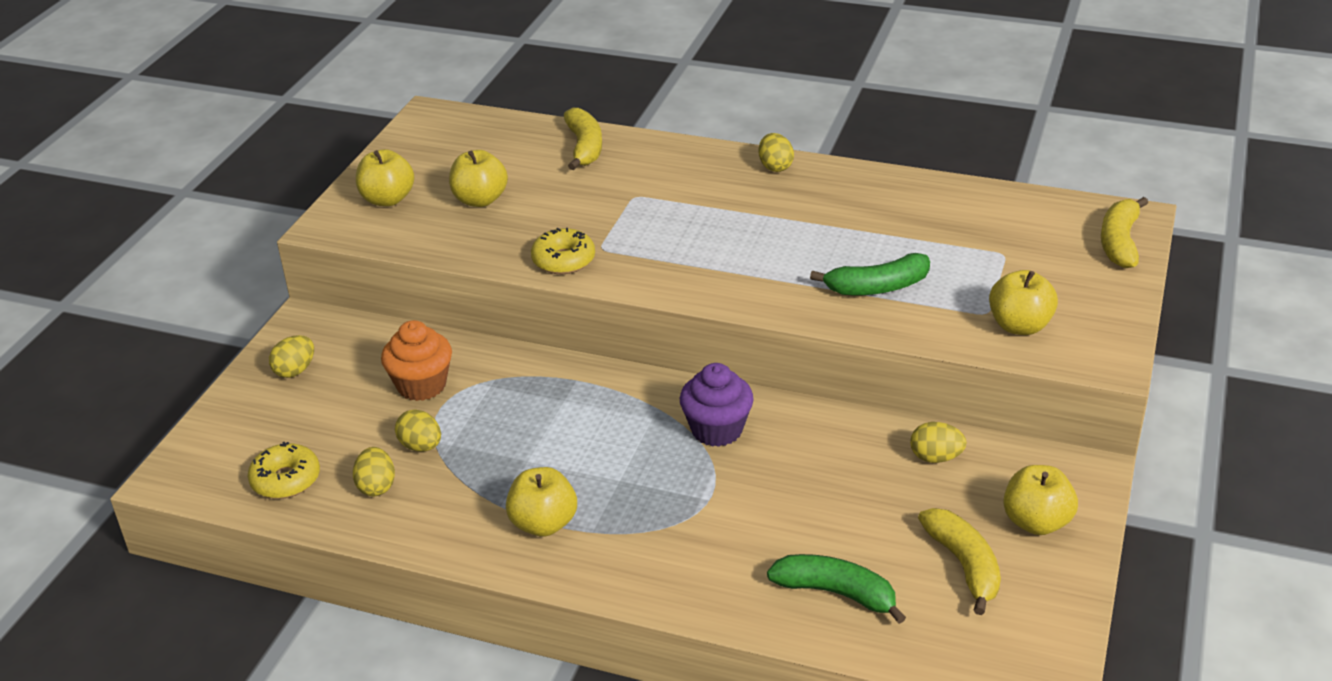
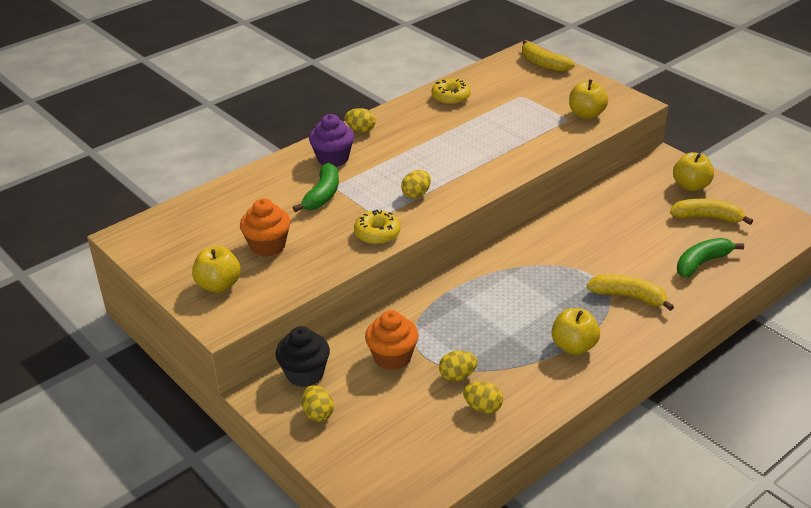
camera: 60 degrees left, 0 degrees up
yellow donut [248,442,320,499] -> yellow donut moved to [432,79,471,105]
yellow apple [449,150,508,207] -> orange cupcake [240,199,291,257]
yellow banana [564,108,602,170] -> yellow banana moved to [587,274,674,311]
purple cupcake [680,363,754,447] -> purple cupcake moved to [309,114,354,167]
green banana [810,253,930,295] -> green banana moved to [293,163,339,212]
yellow egg [910,422,967,463] -> yellow egg moved to [401,170,431,198]
none -> black cupcake [275,326,330,387]

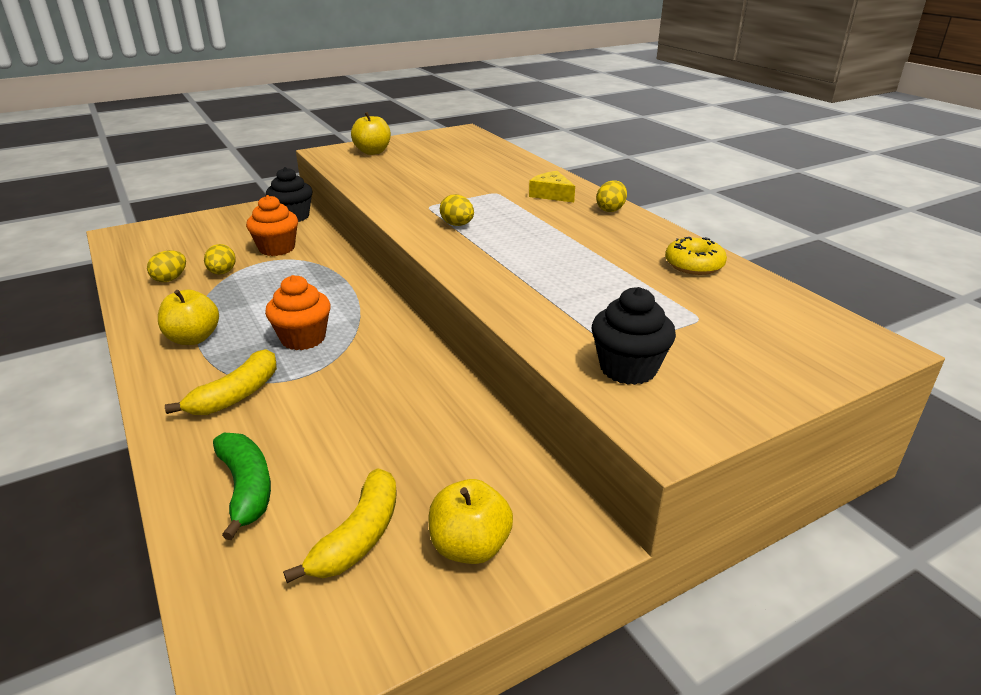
camera: 100 degrees right, 5 degrees down
orange cupcake [240,199,291,257] -> orange cupcake moved to [265,275,331,350]
green banana [293,163,339,212] -> none
yellow egg [302,385,334,422] -> none
purple cupcake [309,114,354,167] -> yellow cheese [529,171,575,202]
yellow donut [354,209,401,245] -> none
yellow banana [522,40,575,72] -> none
yellow apple [569,79,608,119] -> black cupcake [592,287,676,385]

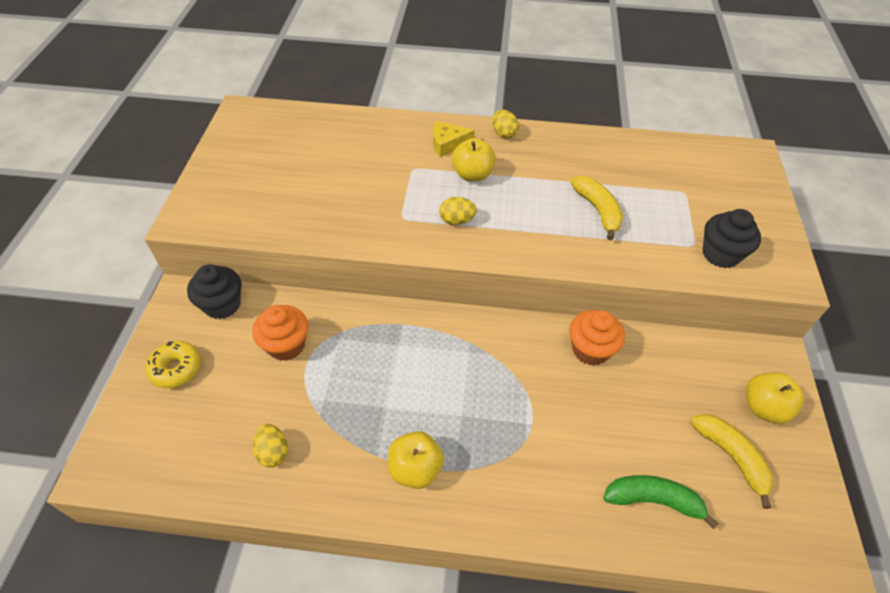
camera: 55 degrees left, 20 degrees up
yellow banana [165,349,277,415] -> yellow banana moved to [571,176,623,240]
yellow egg [204,244,236,274] -> none
orange cupcake [265,275,331,350] -> orange cupcake moved to [569,310,625,366]
yellow apple [351,112,391,155] -> yellow apple moved to [452,138,496,182]
yellow donut [665,237,727,275] -> yellow donut moved to [145,341,201,388]

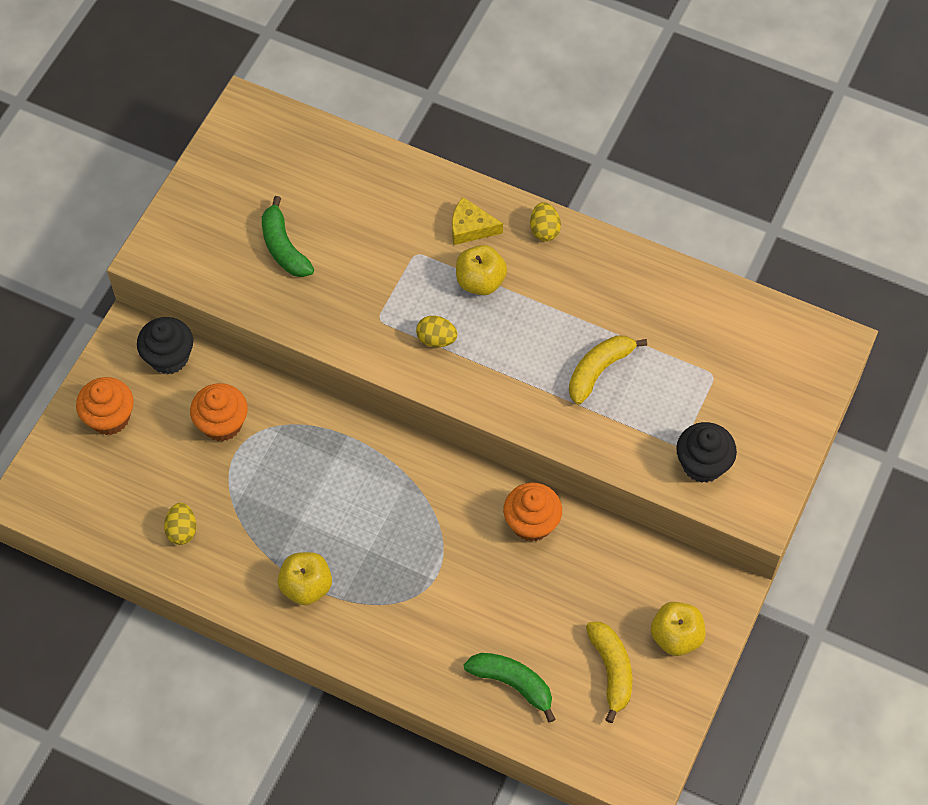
camera: 20 degrees right, 10 degrees up
yellow donut [145,341,201,388] -> orange cupcake [76,377,134,435]
yellow banana [571,176,623,240] -> yellow banana turned 135 degrees counterclockwise [569,335,647,405]
none -> green banana [262,196,314,277]

